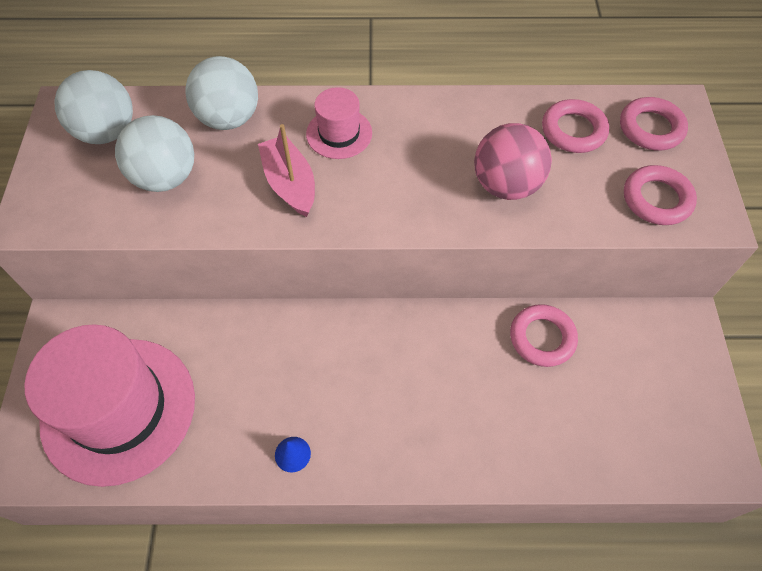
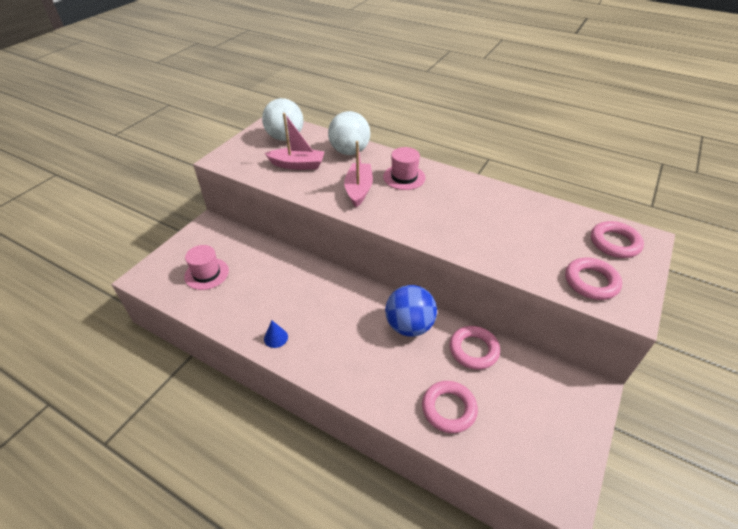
camera: 30 degrees right, 15 degrees down
pink hat [24,324,195,487] -> pink hat [184,245,229,290], size x0.47
white ball [115,115,194,192] -> pink boat [265,113,325,170]
pink ball [474,123,552,200] -> none
pink ring [542,99,609,153] -> pink ring moved to [422,381,478,433]
none -> blue ball [385,285,437,337]

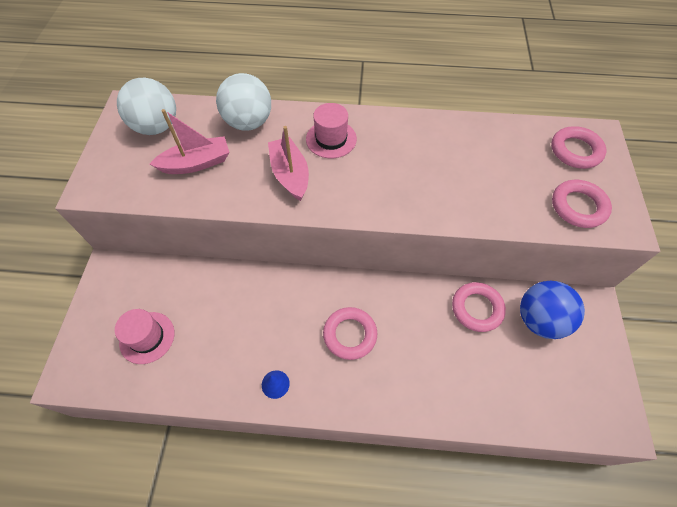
camera: 25 degrees left, 15 degrees up
blue ball [385,285,437,337] -> blue ball moved to [520,281,585,339]
pink ring [422,381,478,433] -> pink ring moved to [323,307,377,360]

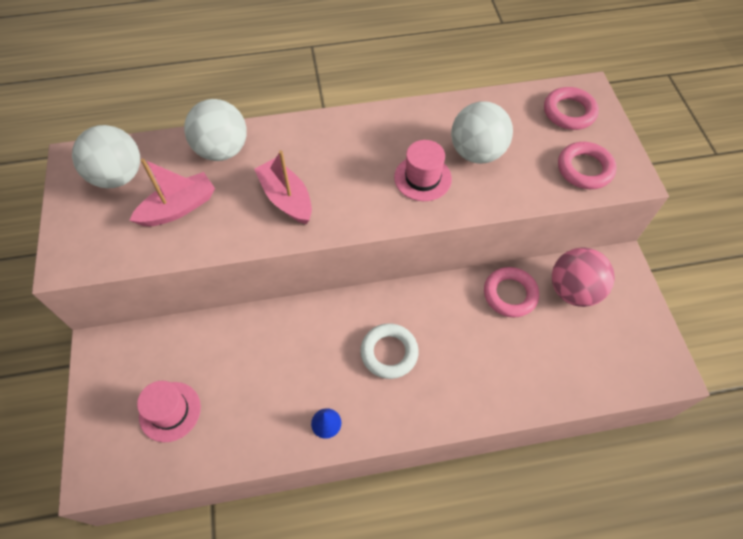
camera: 15 degrees left, 0 degrees up
pink hat [306,103,357,158] -> pink hat moved to [394,140,452,201]
pink ring [323,307,377,360] -> white ring [360,323,419,379]
blue ball [520,281,585,339] -> pink ball [552,248,615,307]
none -> white ball [451,102,513,164]

